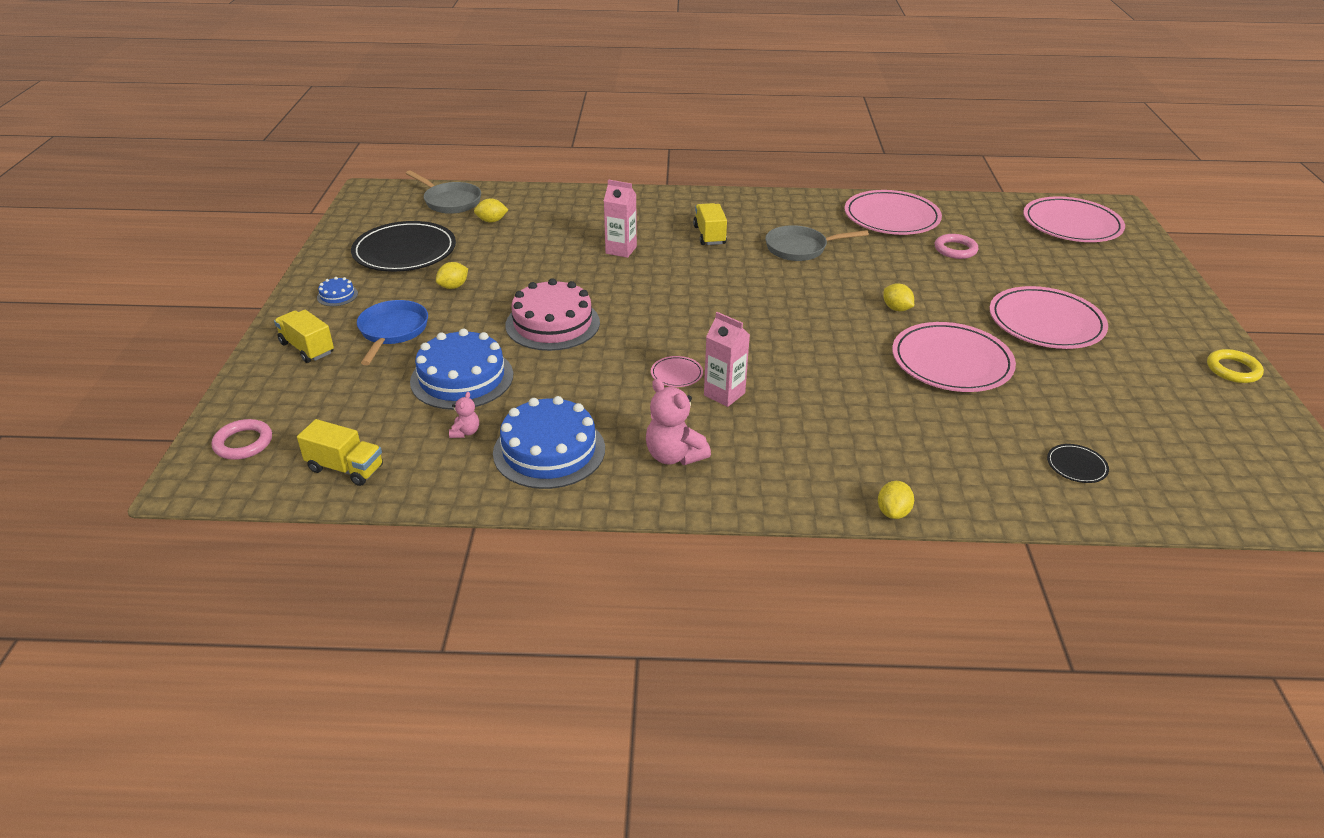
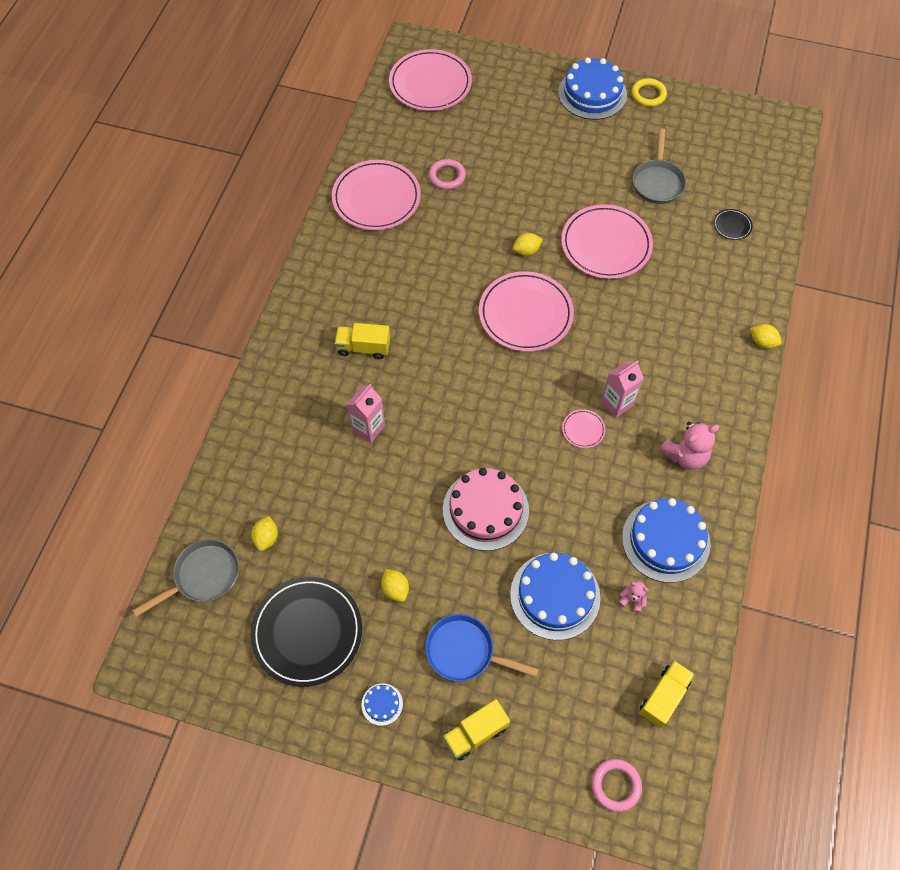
camera: 75 degrees left, 25 degrees up
grey pan [765,225,869,261] -> grey pan moved to [633,128,686,204]
pink plate [990,286,1108,349] -> pink plate moved to [479,271,574,352]
none -> blue cake [558,57,627,120]

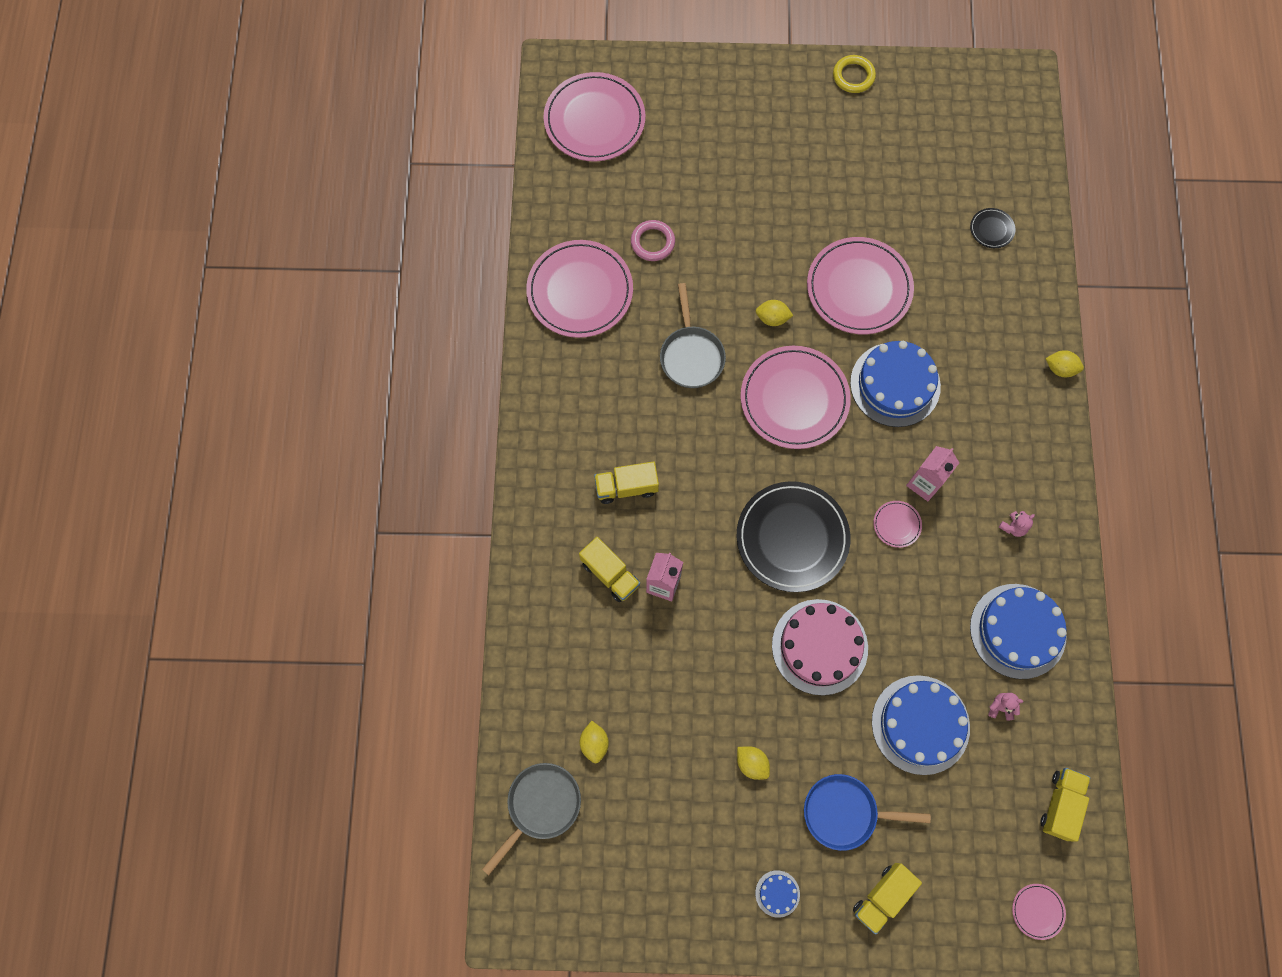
camera: 15 degrees left, 10 degrees up
black plate [250,577,362,687] -> black plate moved to [737,481,851,592]
yellow lemon [513,233,543,256] -> yellow lemon turned 45 degrees clockwise [756,300,794,326]
blue cake [558,57,627,120] -> blue cake moved to [850,341,941,427]
pink ring [591,759,642,812] -> pink plate [1012,884,1066,940]
grey pan [633,128,686,204] -> grey pan moved to [660,283,726,388]
pink teddy bear [660,422,719,470] -> pink teddy bear [999,511,1035,537], size x0.52
none -> yellow truck [579,537,640,602]

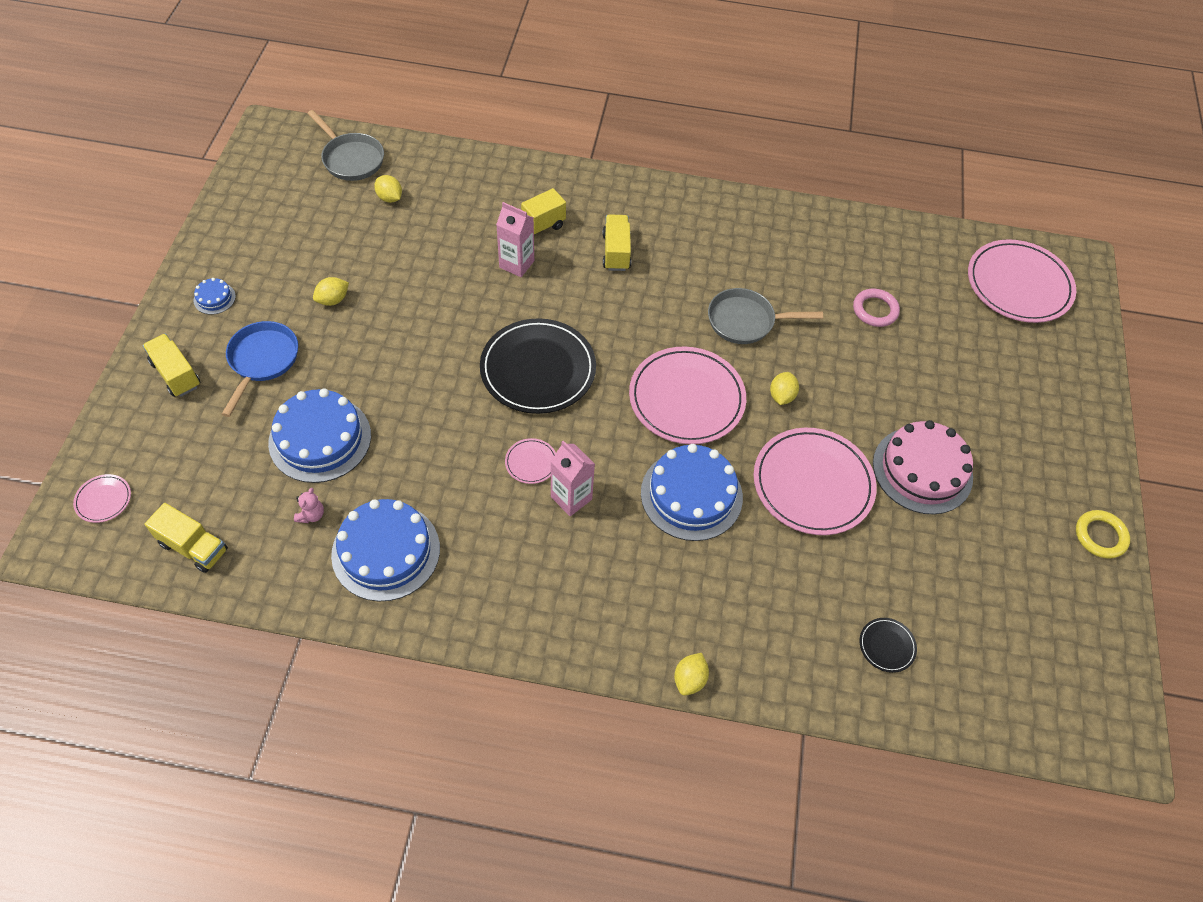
camera: 95 degrees right, 15 degrees down
pink plate [526,240,633,338] -> none
yellow lemon [580,721,609,763] -> yellow lemon turned 45 degrees clockwise [374,175,402,203]
pink cake [772,599,868,695] -> pink cake moved to [873,420,973,515]
pink teddy bear [999,511,1035,537] -> none

